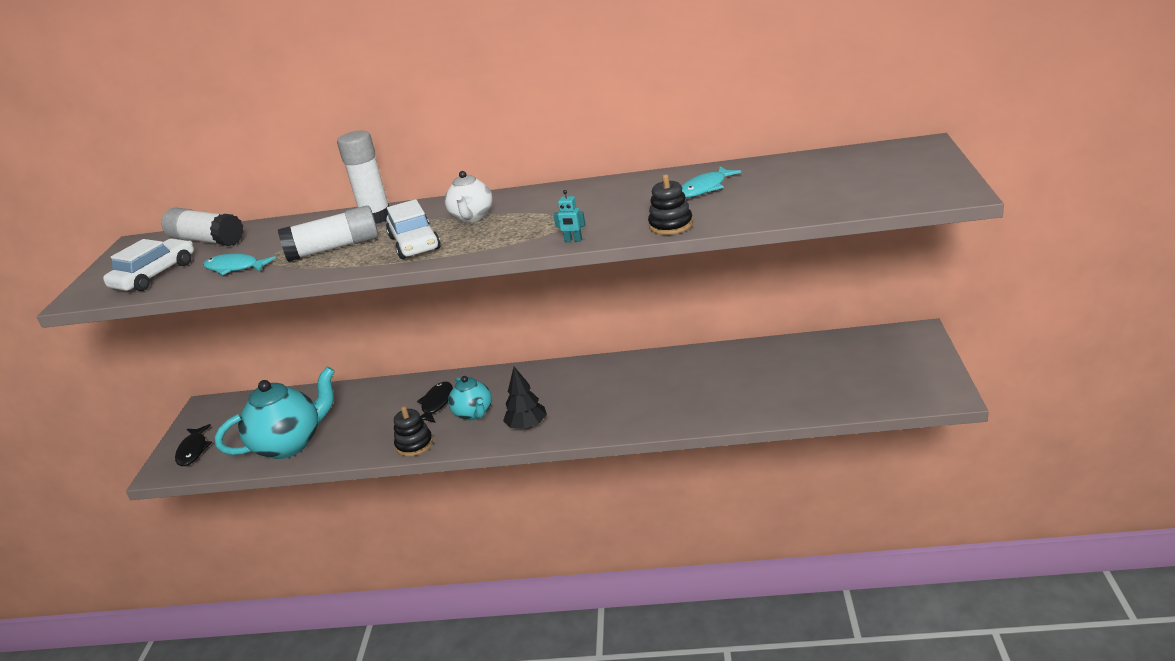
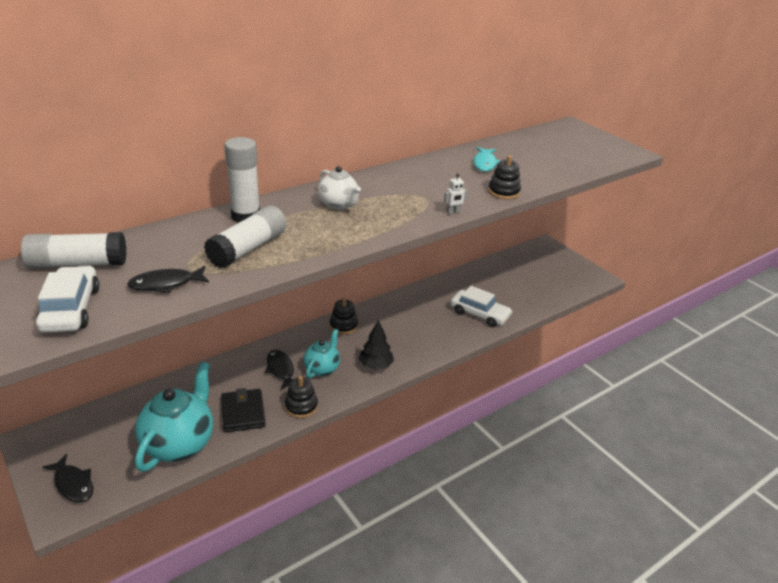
camera: 45 degrees left, 5 degrees up
turquoise fish [203,253,276,275] -> black fish [127,266,209,293]
white car [386,199,441,259] -> white car moved to [451,286,513,327]
turquoise teapot [448,376,492,420] -> turquoise teapot turned 90 degrees counterclockwise [303,329,340,378]
turquoise robot [553,190,586,242] -> white robot [444,173,467,214]
none -> black wallet [221,388,265,433]
none -> black stacking toy [330,297,358,335]

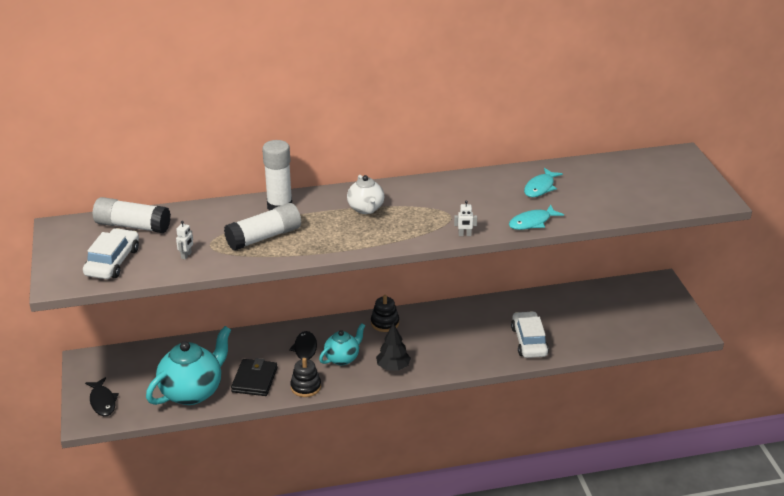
camera: 25 degrees right, 0 degrees up
black fish [127,266,209,293] -> white robot [176,221,193,260]
white car [451,286,513,327] -> white car turned 150 degrees counterclockwise [511,311,549,358]
black stacking toy [488,155,521,199] -> turquoise fish [509,204,564,230]

